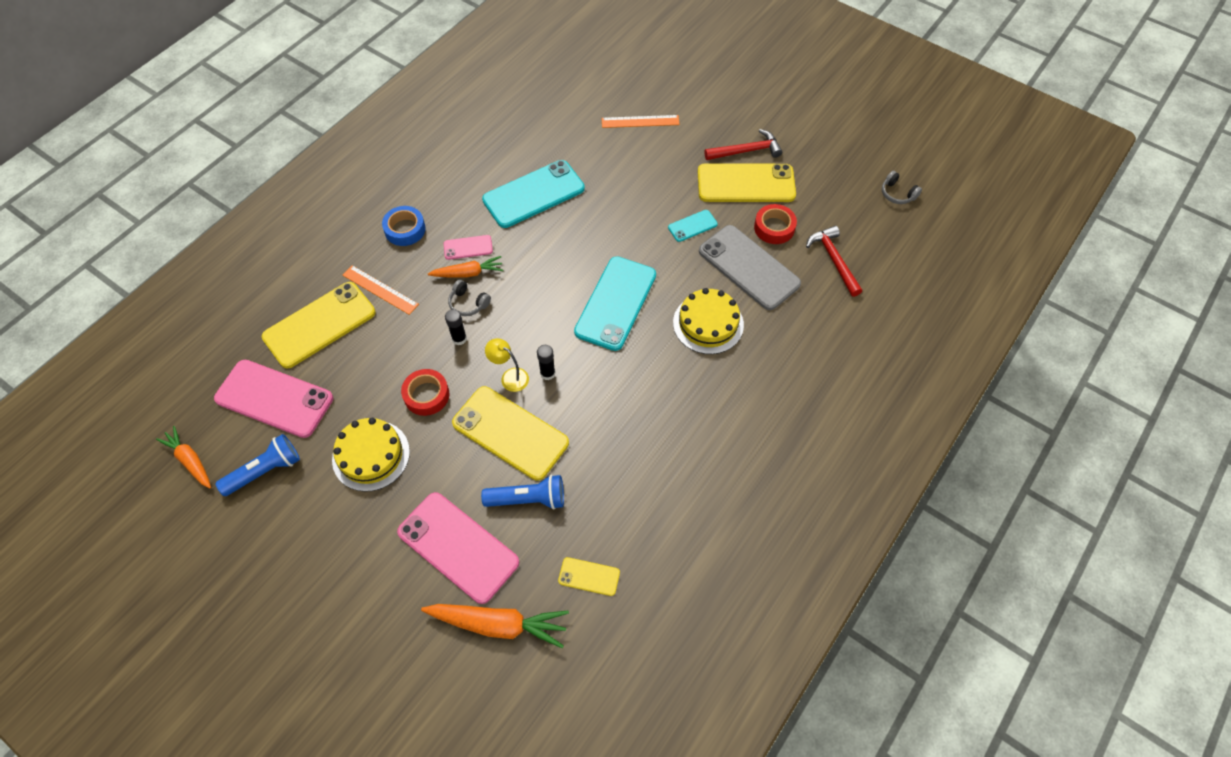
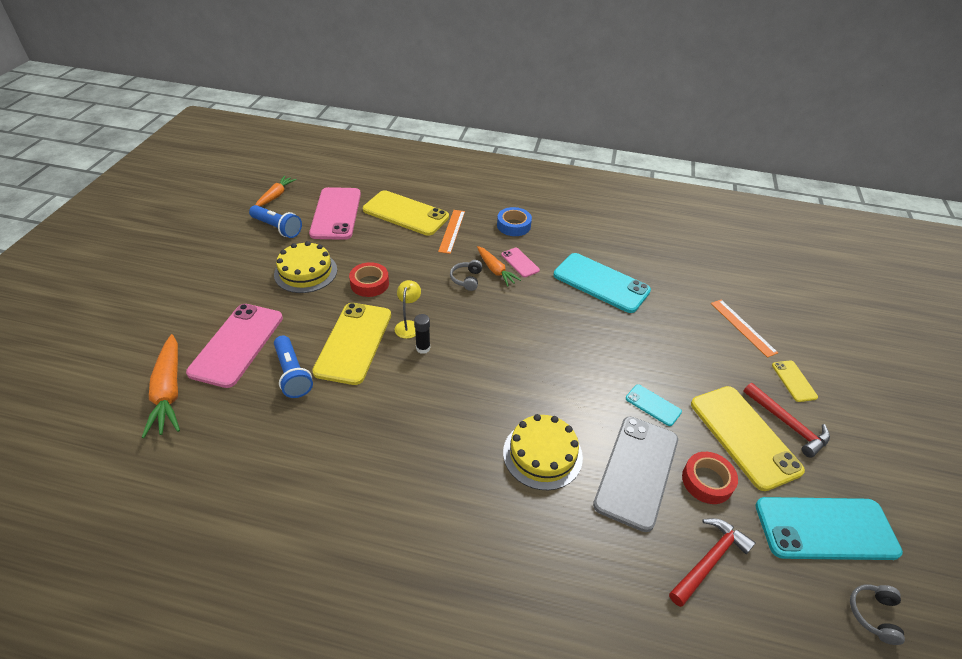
camera: 65 degrees right, 15 degrees down
black glue stick [445,309,467,345] -> none
yellow phone [558,557,620,596] -> yellow phone moved to [772,361,818,402]
turquoise phone [574,256,656,351] -> turquoise phone moved to [756,497,903,560]

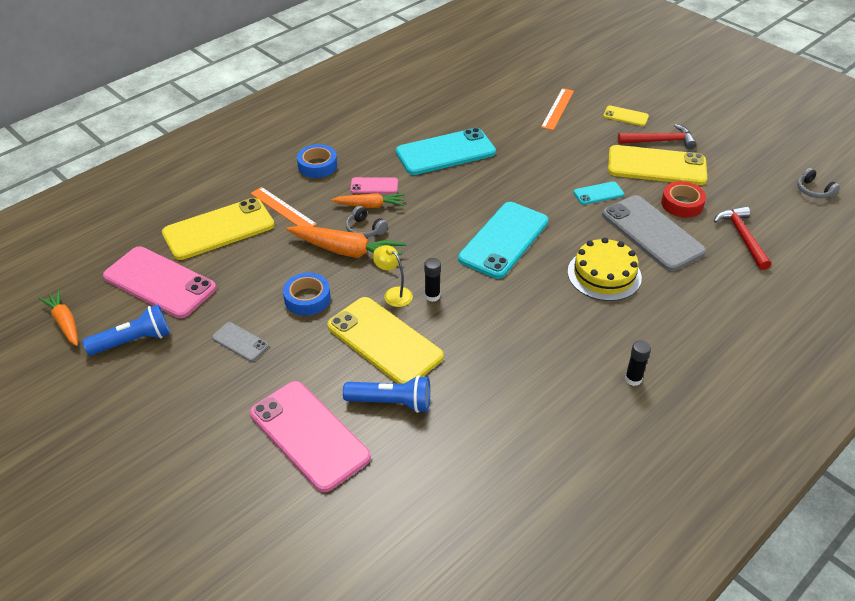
camera: 55 degrees left, 0 degrees up
orange carrot [142,334,180,438] -> orange carrot moved to [286,225,407,258]
yellow cake [274,241,337,293] -> grey phone [212,322,269,362]
red tape [349,262,389,297] -> blue tape [283,273,331,316]
orange ruler [711,300,778,358] -> orange ruler turned 75 degrees counterclockwise [541,88,574,130]
turquoise phone [756,497,903,560] -> turquoise phone moved to [458,202,549,279]
none -> black glue stick [625,340,651,386]

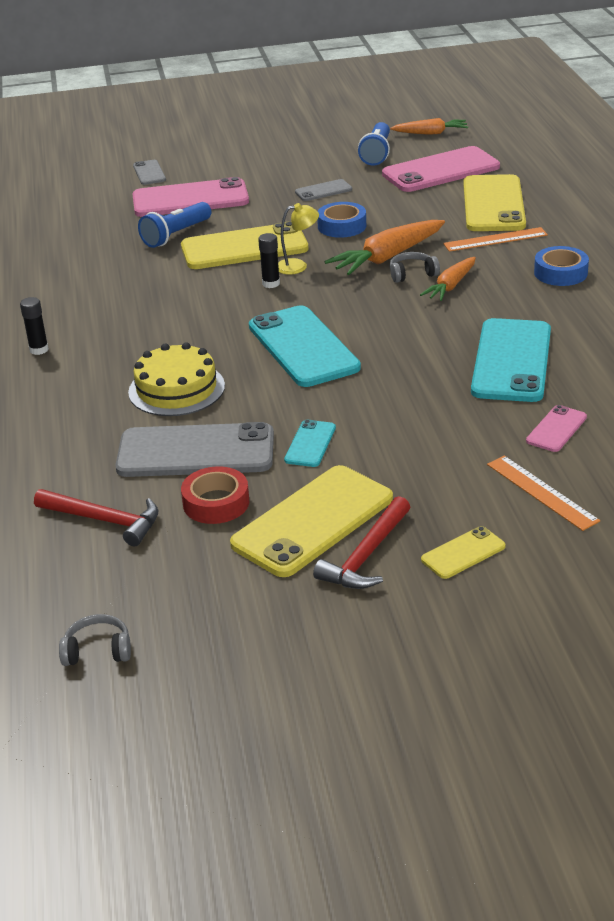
camera: 125 degrees right, 10 degrees down
pink phone [350,177,398,193] -> pink phone moved to [526,405,587,452]
none -> grey phone [133,160,166,185]

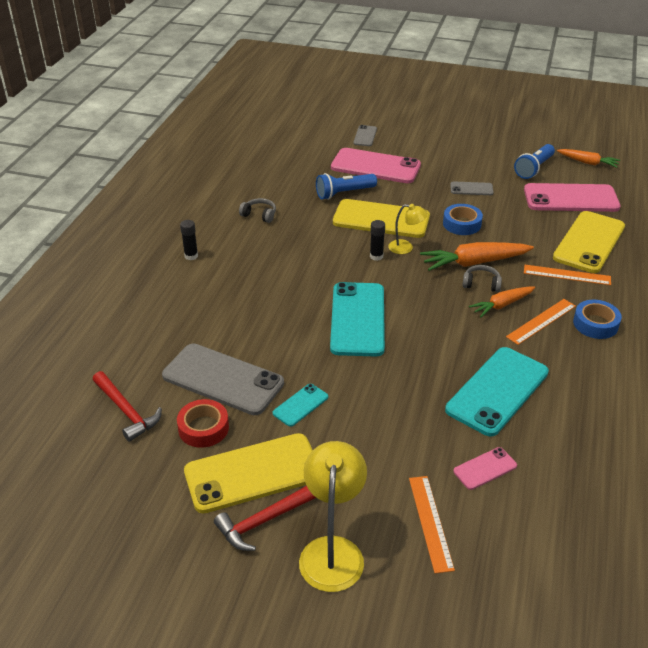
camera: 25 degrees right, 5 degrees up
grey headphones [59,614,131,666] -> grey headphones moved to [239,198,276,223]
yellow cake [128,342,225,416] -> none
yellow phone [421,526,506,579] -> yellow lamp [299,441,367,592]
none -> orange ruler [506,299,576,345]

